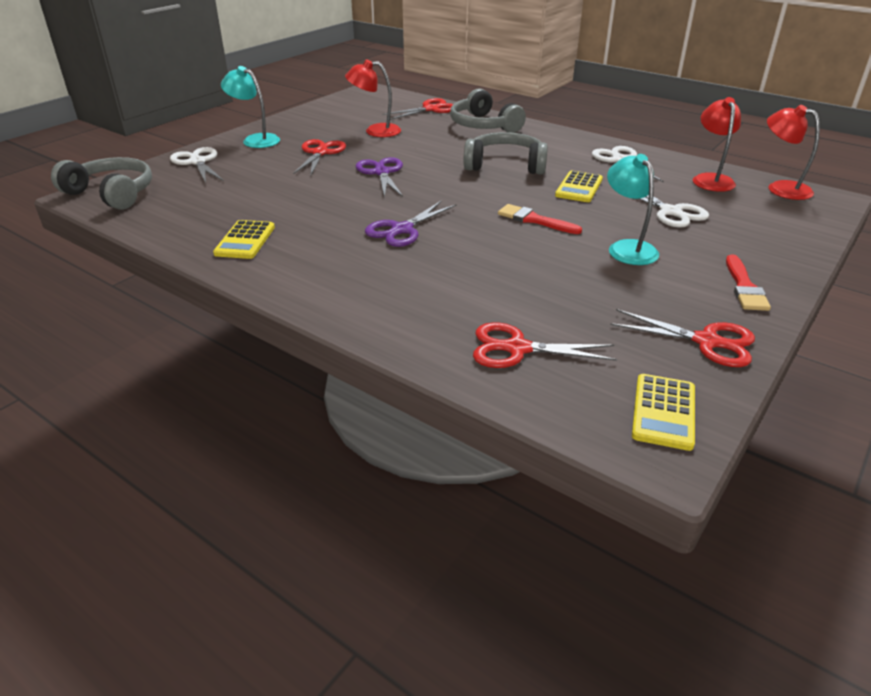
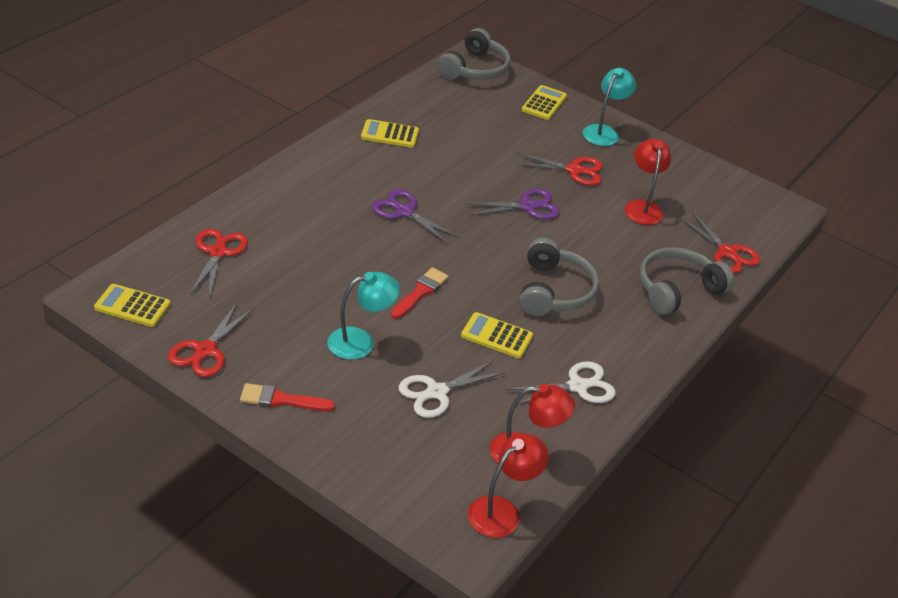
camera: 85 degrees right, 5 degrees up
white scissors [170,147,224,183] -> yellow calculator [522,85,567,120]

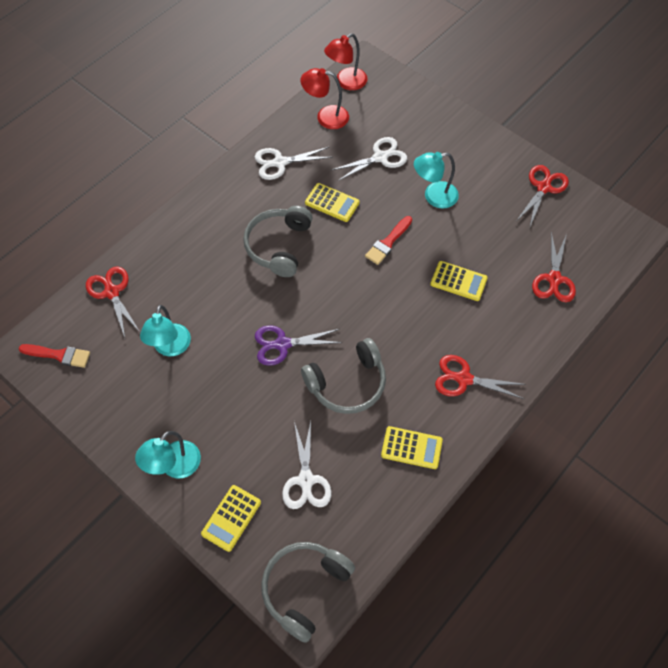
camera: 170 degrees left, 20 degrees up
yellow calculator [94,284,171,327] -> yellow calculator moved to [430,261,488,301]
red brush [240,383,335,411] -> red brush moved to [19,344,90,368]
purple scissors [372,190,460,245] -> none
red scissors [514,153,603,186] -> red scissors moved to [435,355,526,399]
red lamp [625,139,671,225] -> turquoise lamp [140,305,191,356]
grey headphones [640,247,734,315] -> grey headphones moved to [301,338,386,414]
none -> white scissors [282,421,331,509]

